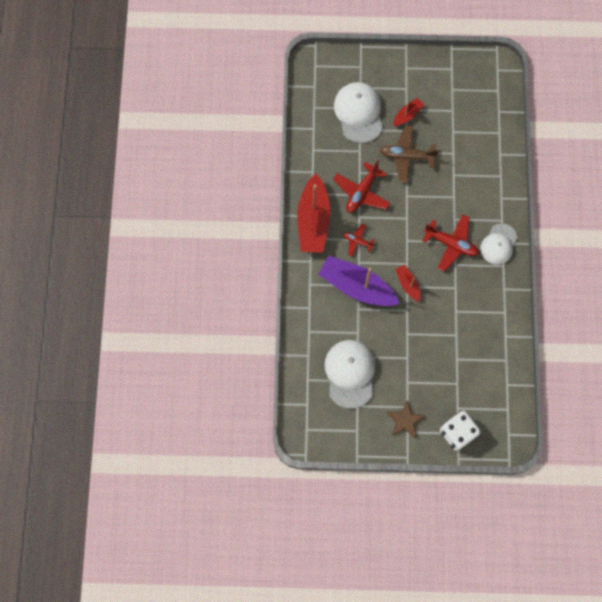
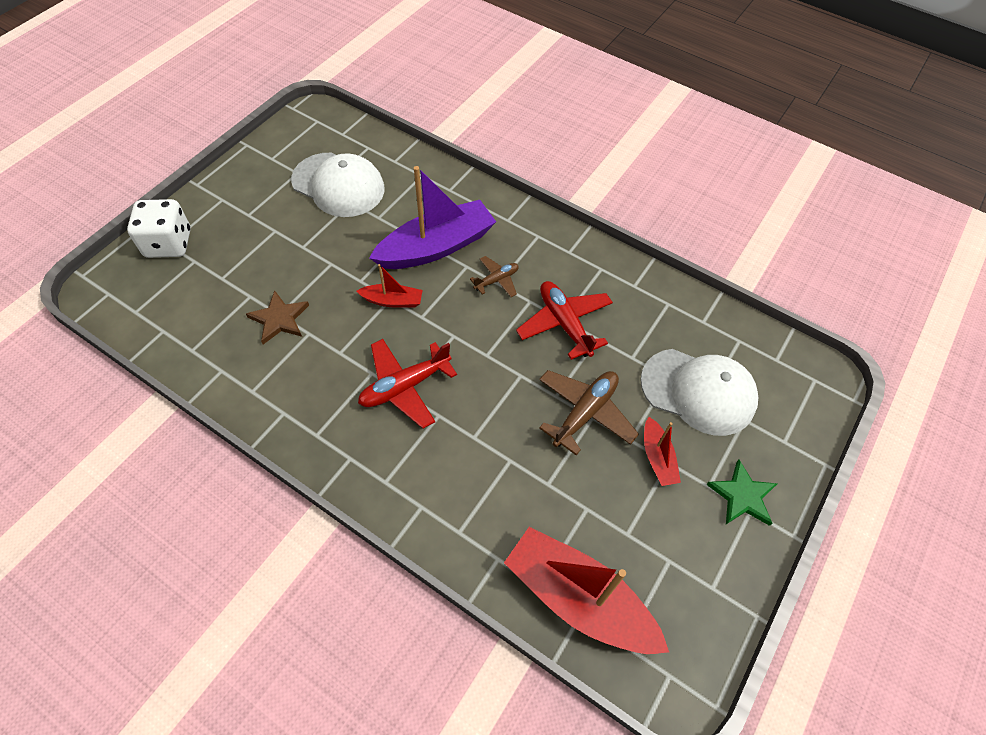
camera: 120 degrees right, 15 degrees down
red boat [297,173,330,253] -> red boat moved to [504,527,669,654]
red plane [343,224,375,256] -> brown plane [470,256,518,297]
brown star [387,400,425,438] -> brown star moved to [246,290,309,344]
white cap [480,223,518,265] -> none
none -> green star [706,460,777,526]

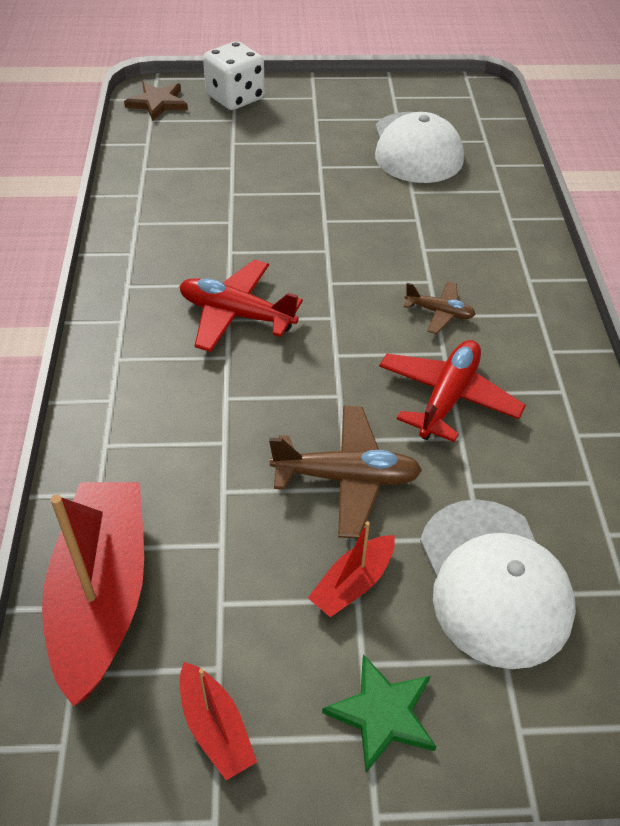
camera: 55 degrees right, 10 degrees down
brown star [246,290,309,344] -> brown star moved to [124,82,188,121]
red boat [357,264,423,308] -> red boat moved to [180,662,257,780]
purple boat [369,166,496,269] -> none

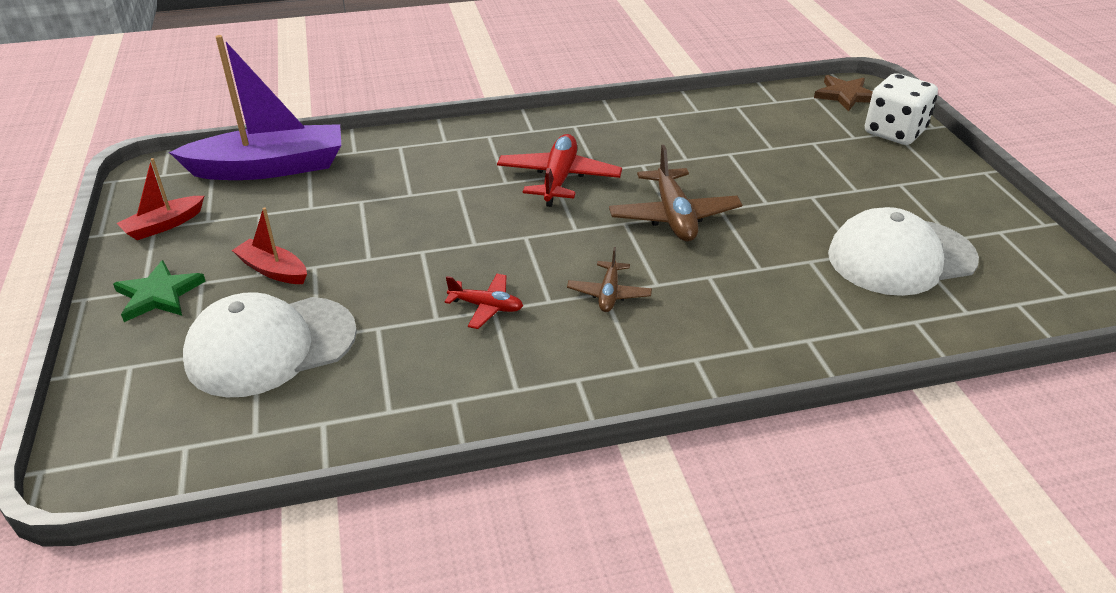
camera: 80 degrees right, 10 degrees down
red boat [42,482,144,706] -> purple boat [169,35,341,180]
brown plane [269,406,422,538] -> brown plane moved to [609,145,742,241]
red plane [379,340,526,442] -> red plane [444,274,523,329], size x0.57

